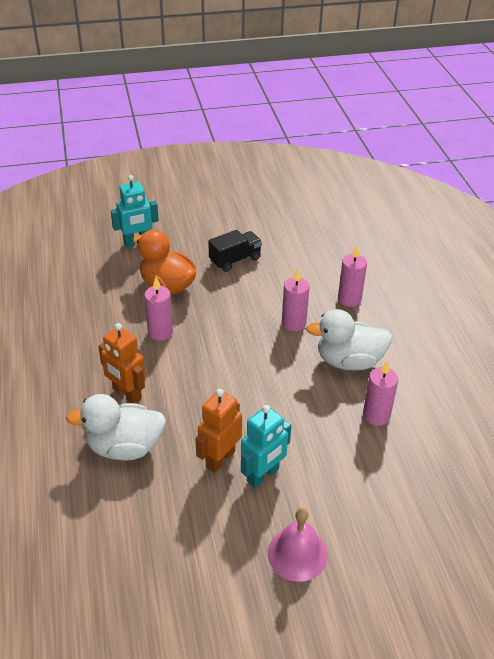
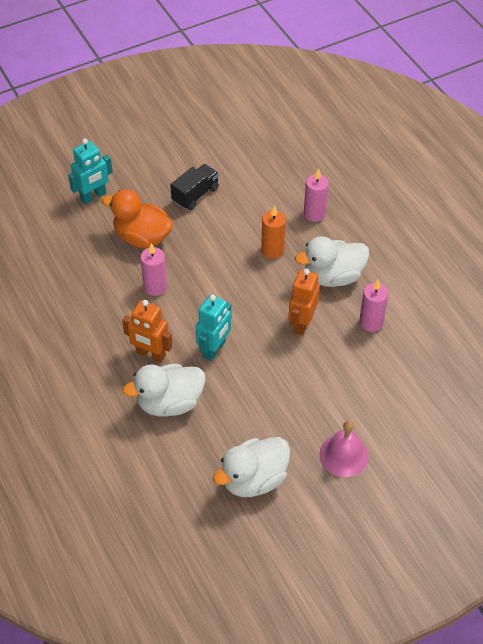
camera: 15 degrees left, 10 degrees up
orange robot [195,389,242,473] -> orange robot moved to [288,268,320,335]
turquoise robot [241,405,291,488] -> turquoise robot moved to [196,294,231,361]
pink candle [282,269,310,331] -> orange candle [261,205,286,259]
none -> white duck [213,437,290,497]

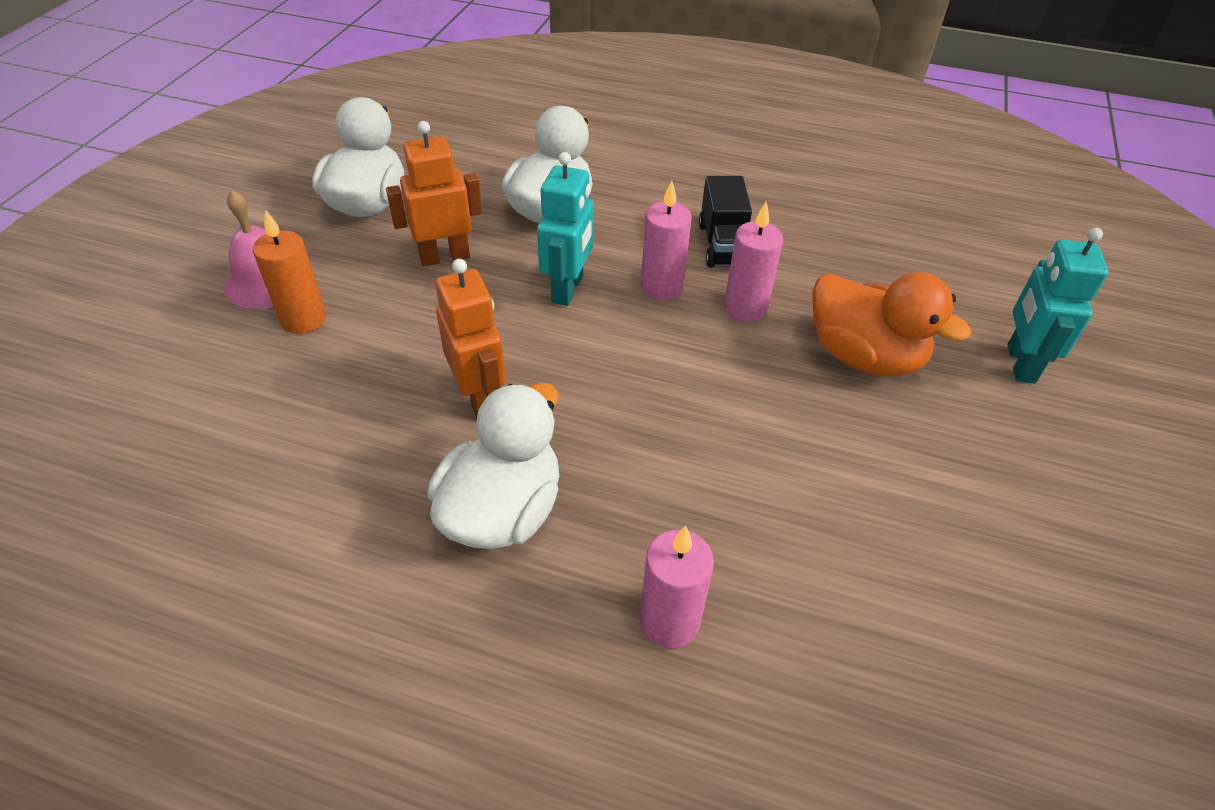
camera: 135 degrees right, 5 degrees down
orange duck [102,189,173,248] -> orange duck turned 60 degrees clockwise [812,272,971,377]
orange robot [122,300,172,363] -> orange robot moved to [386,121,482,267]
black truck [170,164,219,210] -> black truck moved to [699,176,752,268]
turquoise robot [196,294,231,361] -> turquoise robot turned 150 degrees counterclockwise [537,152,594,306]
orange candle [261,205,286,259] -> orange candle moved to [253,210,326,334]
pink candle [359,280,388,332] -> pink candle moved to [641,181,692,301]

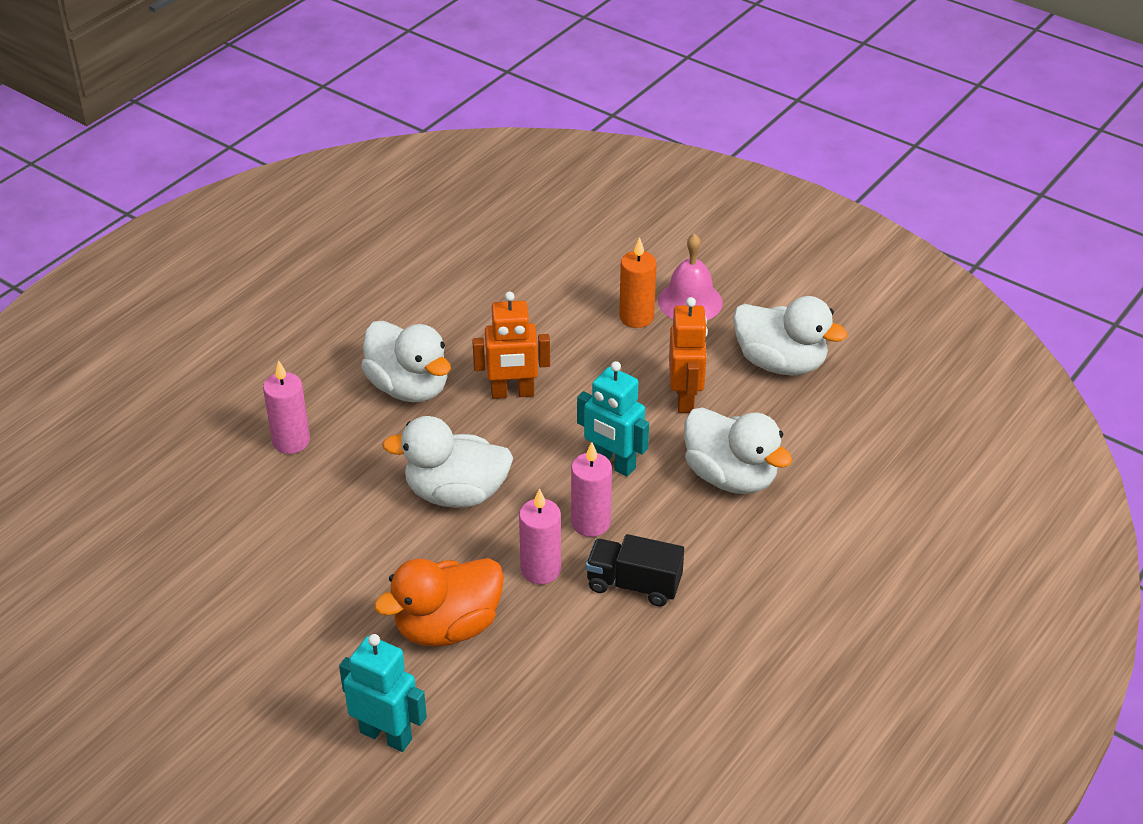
camera: 110 degrees right, 5 degrees down
none -> white duck [382,416,513,508]

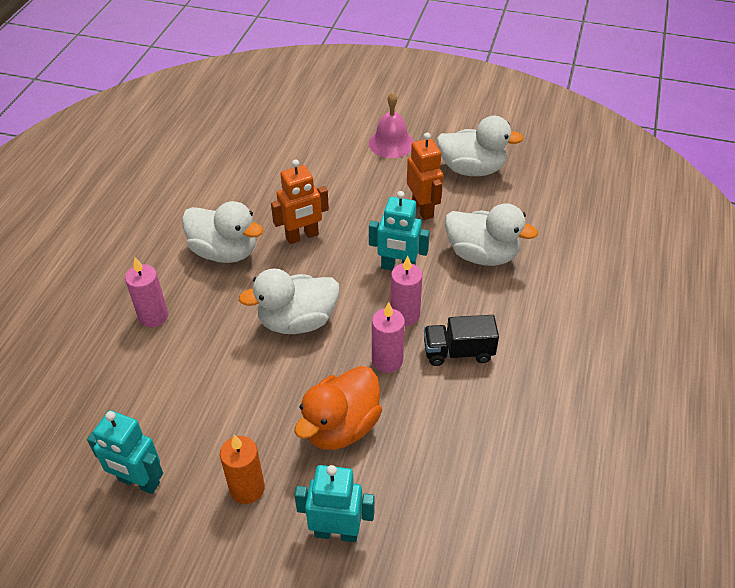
camera: 20 degrees left, 5 degrees up
orange candle [619,237,657,328] -> orange candle moved to [220,434,265,504]
none -> turquoise robot [87,410,163,494]

